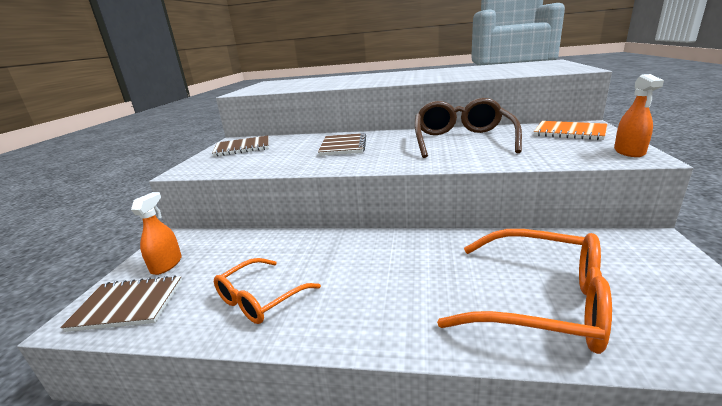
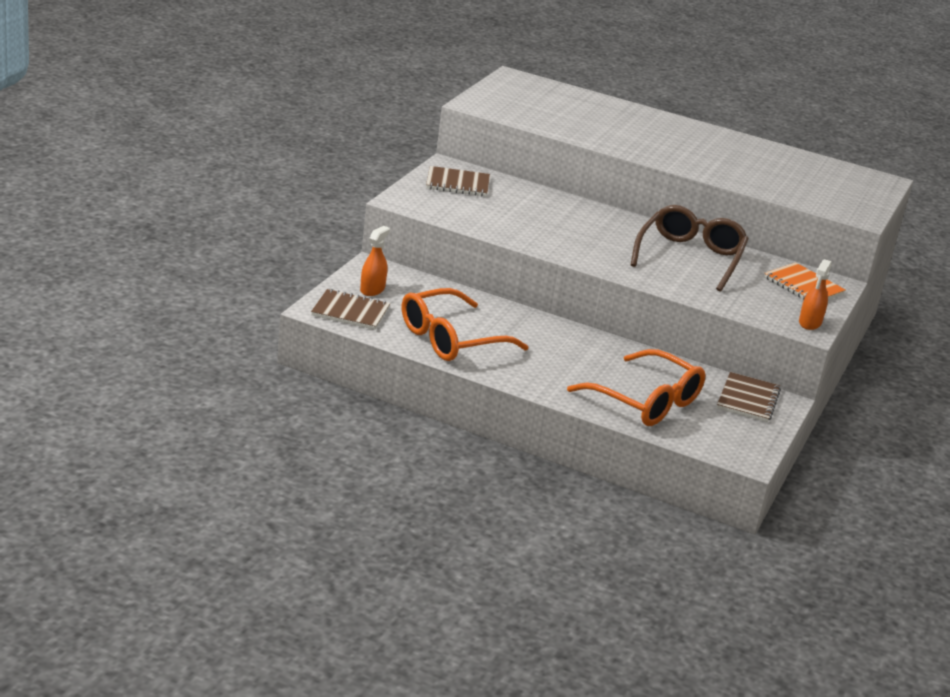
camera: 10 degrees right, 5 degrees up
orange glasses [214,258,321,324] -> orange glasses [402,288,529,361], size x1.63
brown notebook [318,133,366,156] -> brown notebook moved to [717,372,781,422]

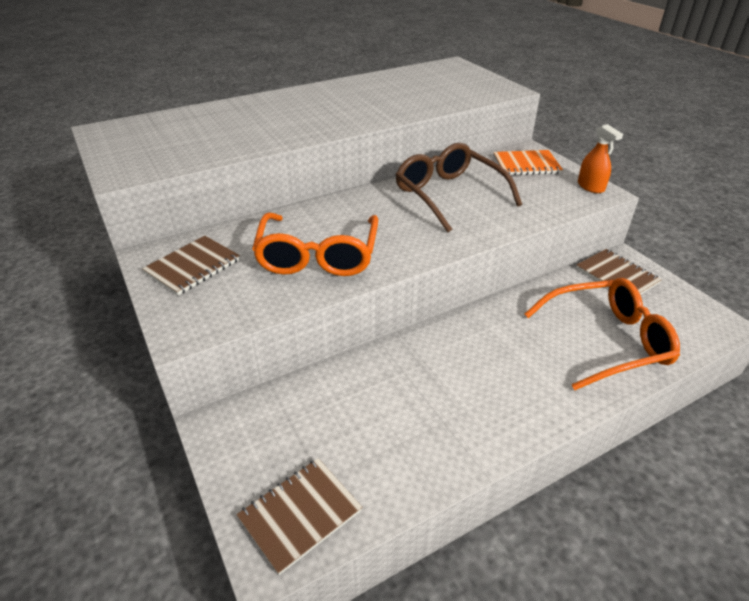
camera: 50 degrees left, 10 degrees up
orange spray bottle [360,226,390,296] -> none
orange glasses [402,288,529,361] -> orange glasses moved to [252,213,378,276]

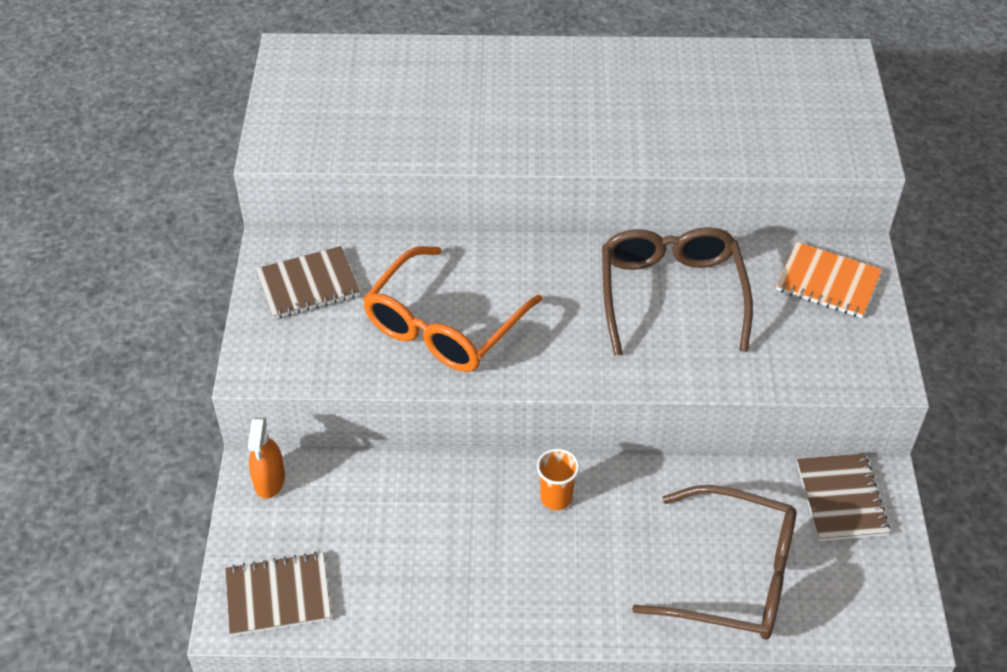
camera: 30 degrees right, 10 degrees up
orange glasses [524,278,680,390] -> brown glasses [632,485,796,640]
orange spray bottle [578,124,623,193] -> orange spray bottle moved to [248,417,285,499]
none -> orange cup [537,449,579,510]

